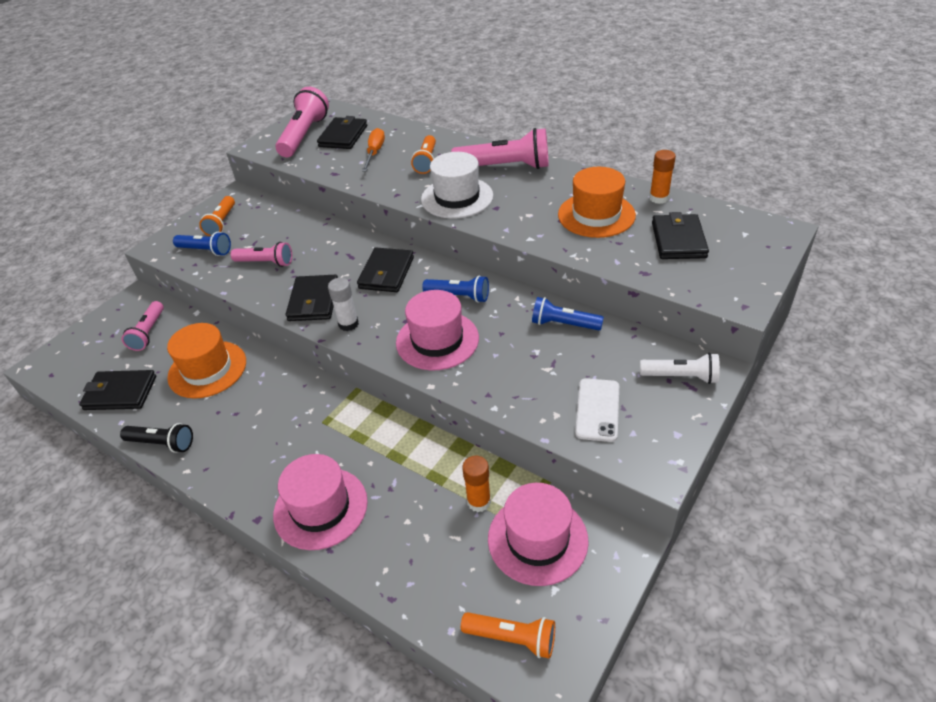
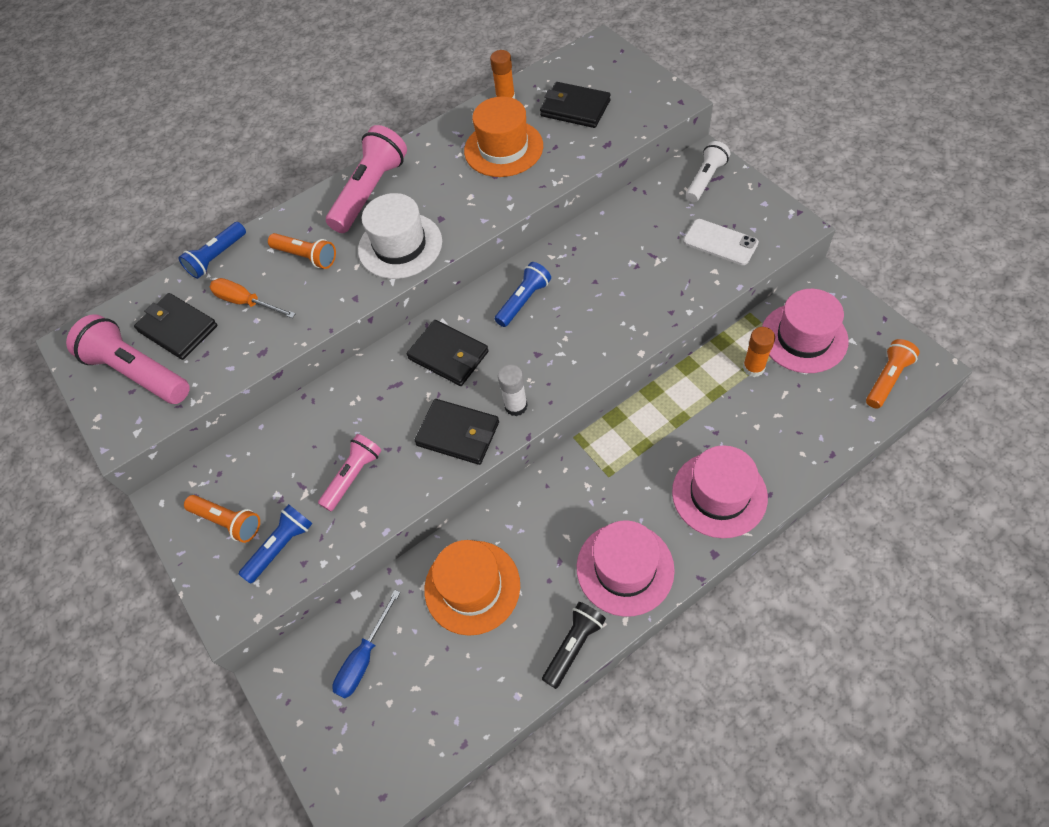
camera: 65 degrees left, 15 degrees up
black wallet [79,370,156,410] -> none
pink flashlight [122,301,164,351] -> blue screwdriver [332,590,401,699]
pink hat [396,290,479,370] -> pink hat moved to [577,520,675,617]
blue flashlight [532,297,604,330] -> blue flashlight moved to [178,222,246,279]

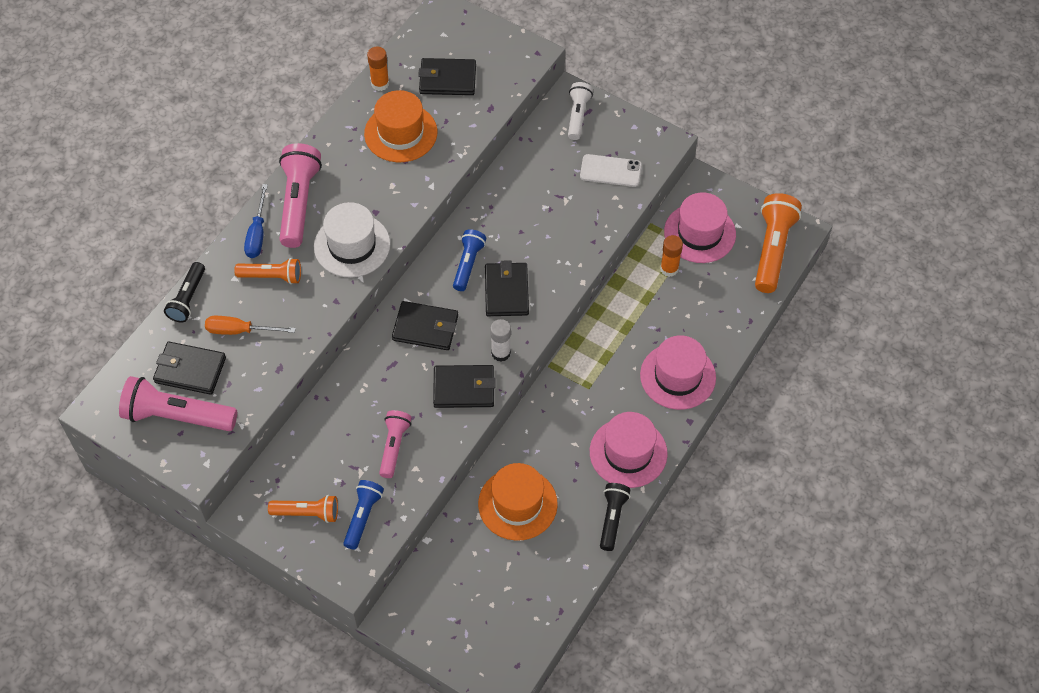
camera: 30 degrees left, 0 degrees up
blue flashlight [178,222,246,279] -> black flashlight [164,262,205,323]
blue screwdriver [332,590,401,699] -> blue screwdriver moved to [244,184,268,258]
orange flashlight [866,339,920,408] -> orange flashlight [755,193,802,293], size x1.66
none -> black wallet [485,260,529,316]

